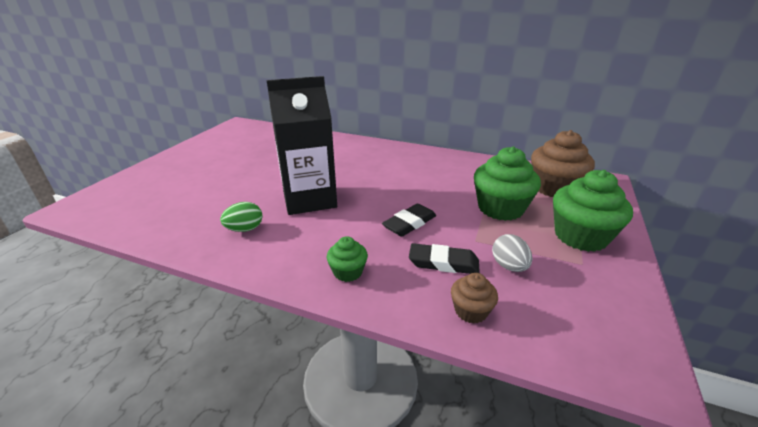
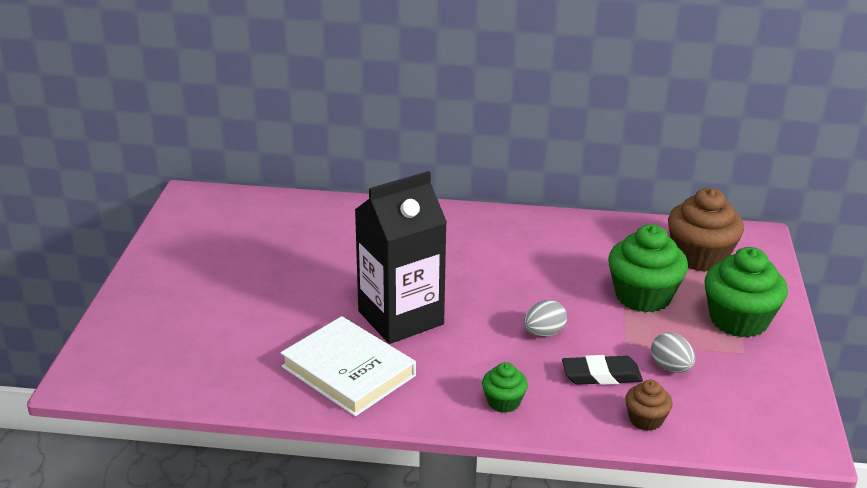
camera: 15 degrees left, 0 degrees up
green egg [220,202,262,232] -> white book [281,316,416,416]
black eraser [382,204,436,237] -> grey egg [524,300,567,337]

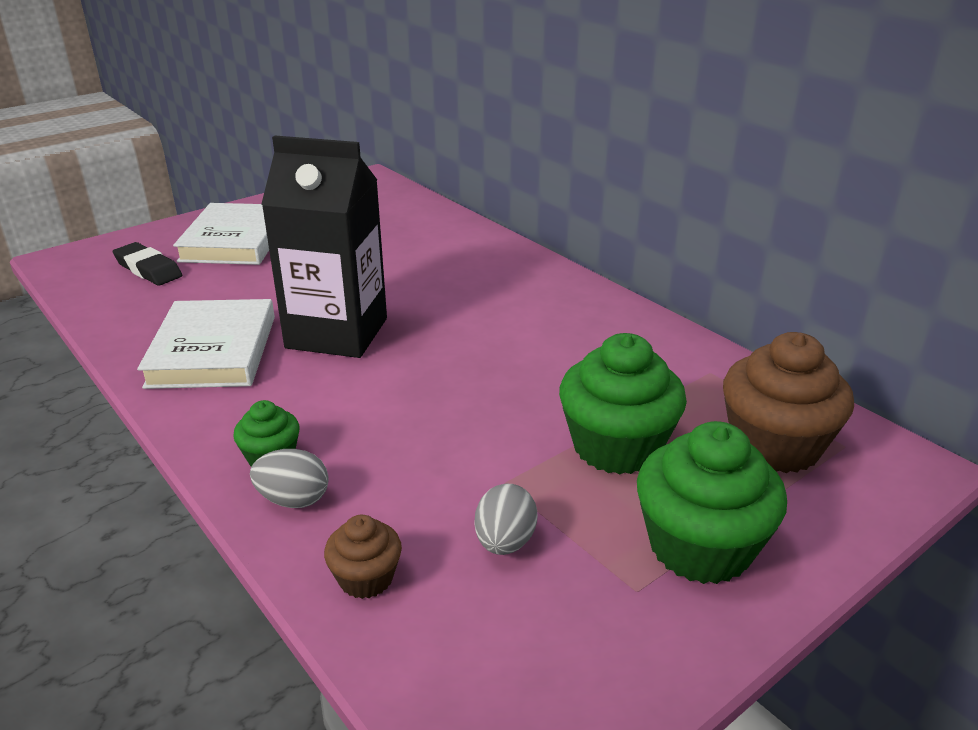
camera: 45 degrees right, 0 degrees up
grey egg [524,300,567,337] -> grey egg moved to [250,449,329,508]
black eraser [562,355,643,385] -> black eraser moved to [113,242,182,286]
none -> white book [173,203,269,265]

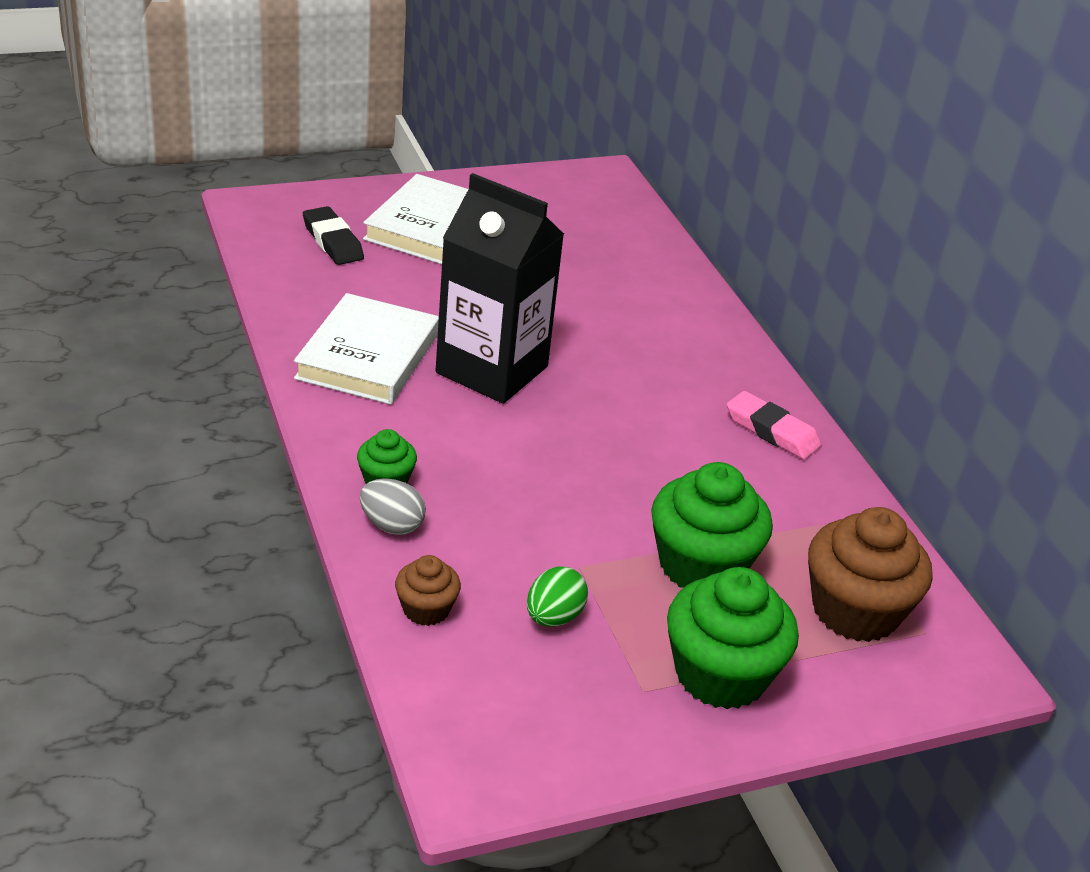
camera: 15 degrees right, 5 degrees up
grey egg [475,484,537,555] -> green egg [527,566,588,627]
none -> pink eraser [727,391,821,460]

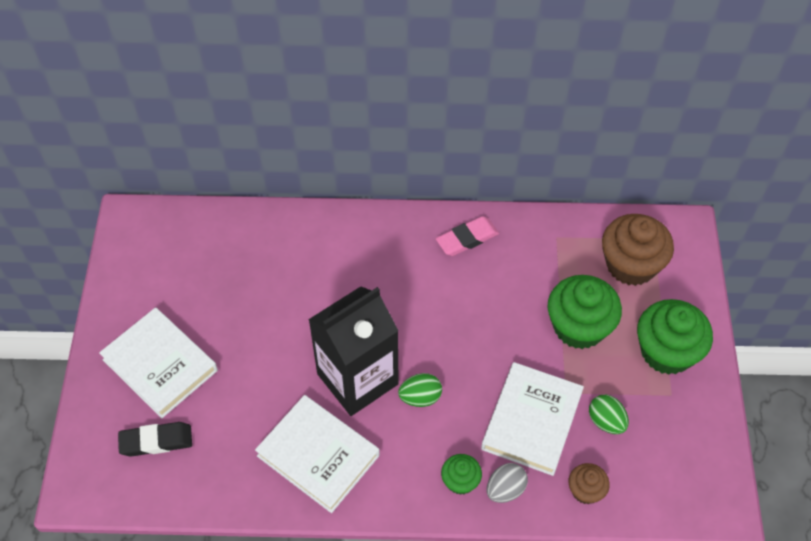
camera: 65 degrees left, 20 degrees up
none -> green egg [398,373,442,407]
none -> white book [481,362,584,476]

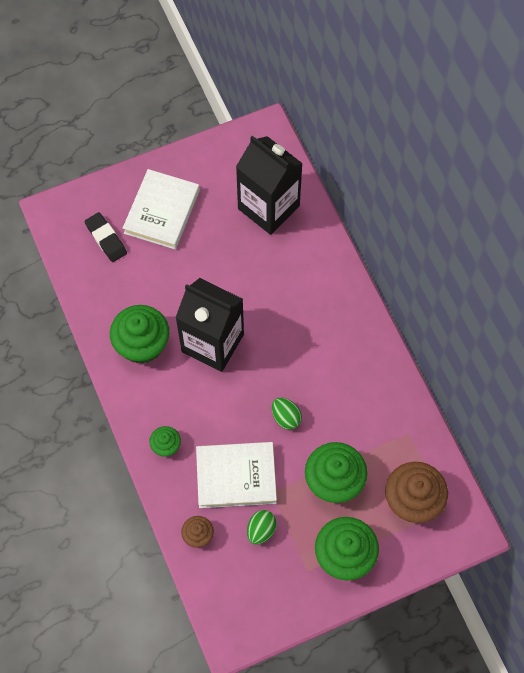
camera: 65 degrees right, 10 degrees up
white book [255,395,380,513] -> green cupcake [110,305,169,364]
green egg [398,373,442,407] -> green egg moved to [272,397,302,430]
pink eraser [436,216,499,256] -> none
grey egg [486,463,528,503] -> none
none -> black carton [236,136,303,235]

